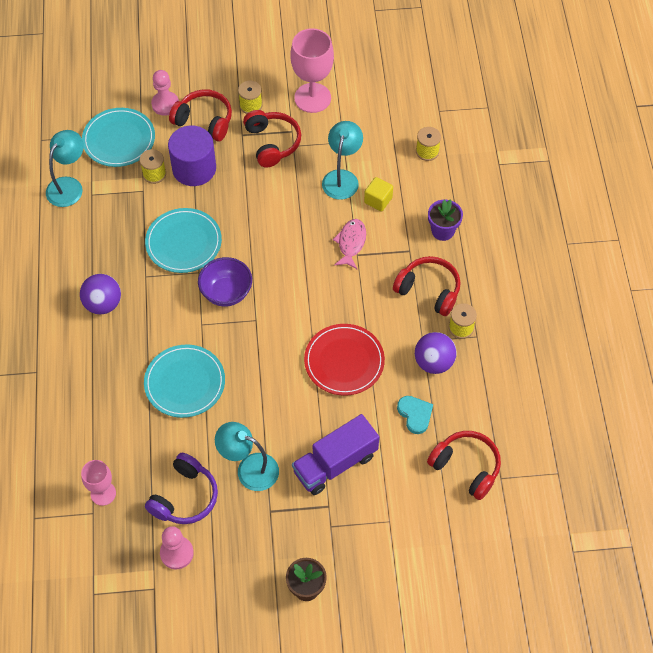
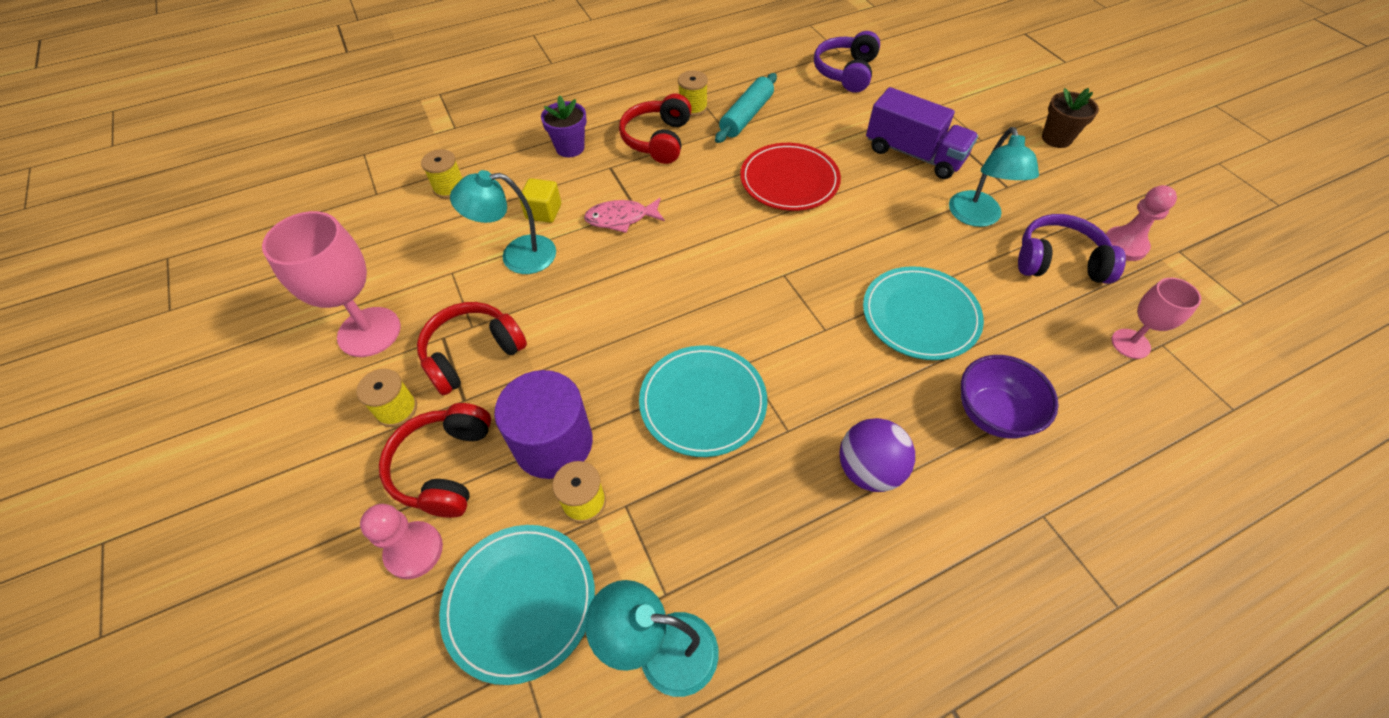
camera: 110 degrees left, 5 degrees down
purple bowl [198,257,252,306] -> purple bowl moved to [961,355,1059,439]
turquoise heart [397,396,433,434] -> none
purple ball [415,332,457,374] -> turquoise rolling pin [715,73,777,143]
red headphones [427,431,501,500] -> purple headphones [814,31,880,93]

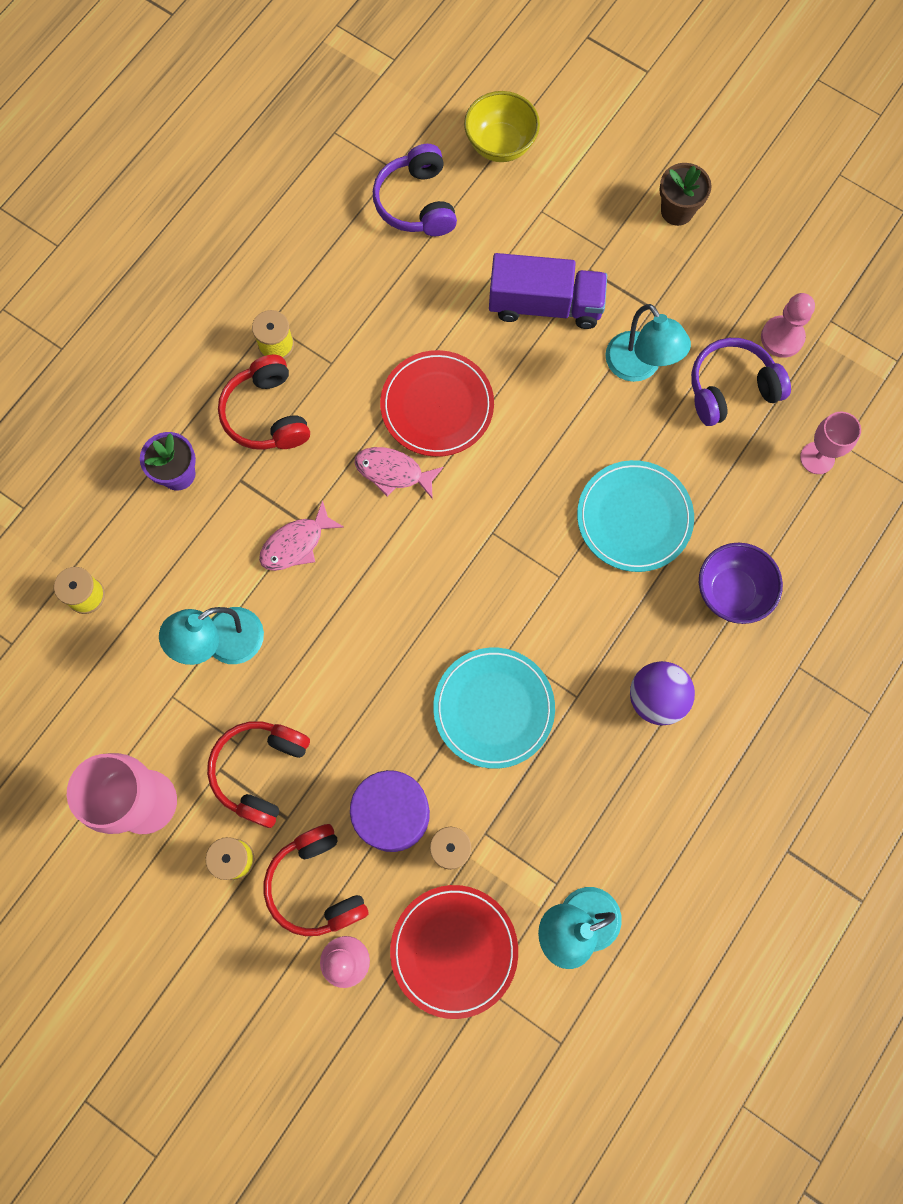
camera: 30 degrees left, 20 degrees up
turquoise plate [439,525,595,685] -> red plate [390,885,518,1019]
yellow cube [519,178,561,223] -> none
turquoise rolling pin [715,73,777,143] -> none
none -> pink fish [355,447,444,499]
none -> yellow bowl [464,91,540,162]

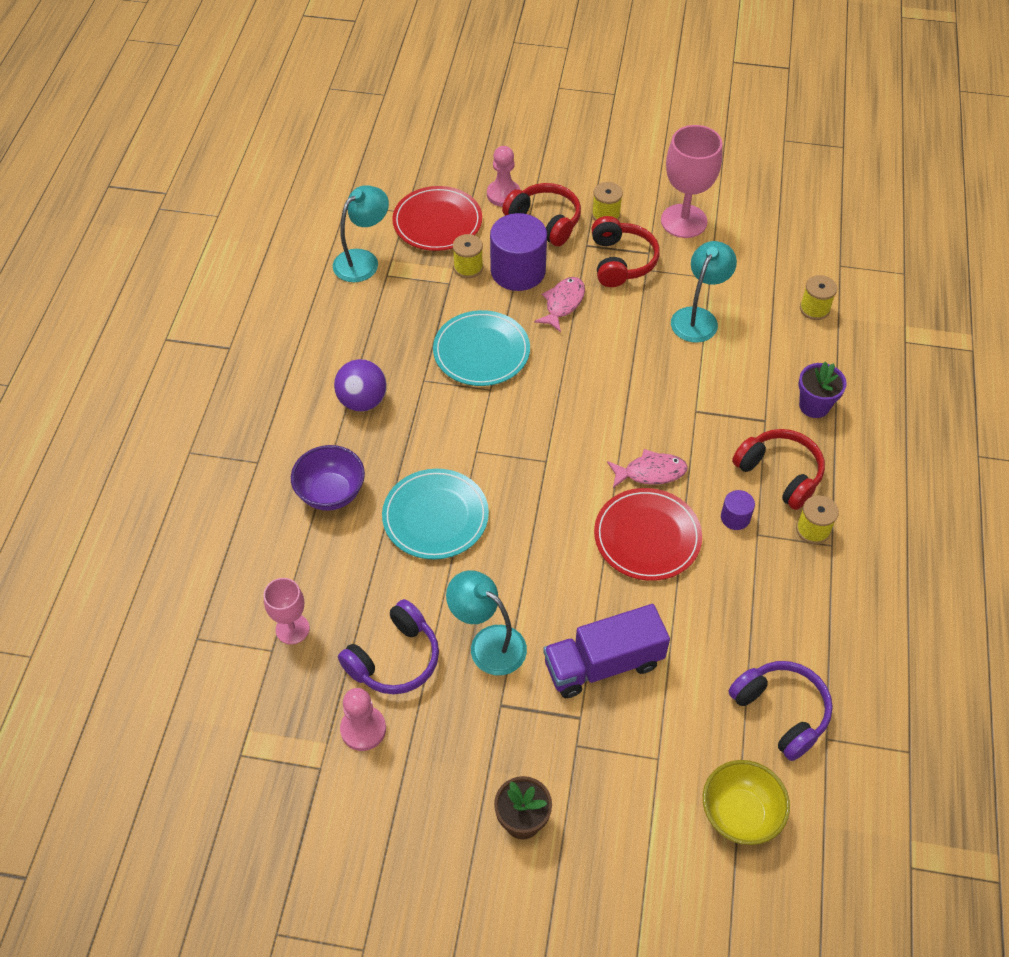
camera: 155 degrees right, 20 degrees down
pink fish [259,500,344,571] -> pink fish moved to [534,277,585,332]
none -> purple cylinder [721,490,755,530]

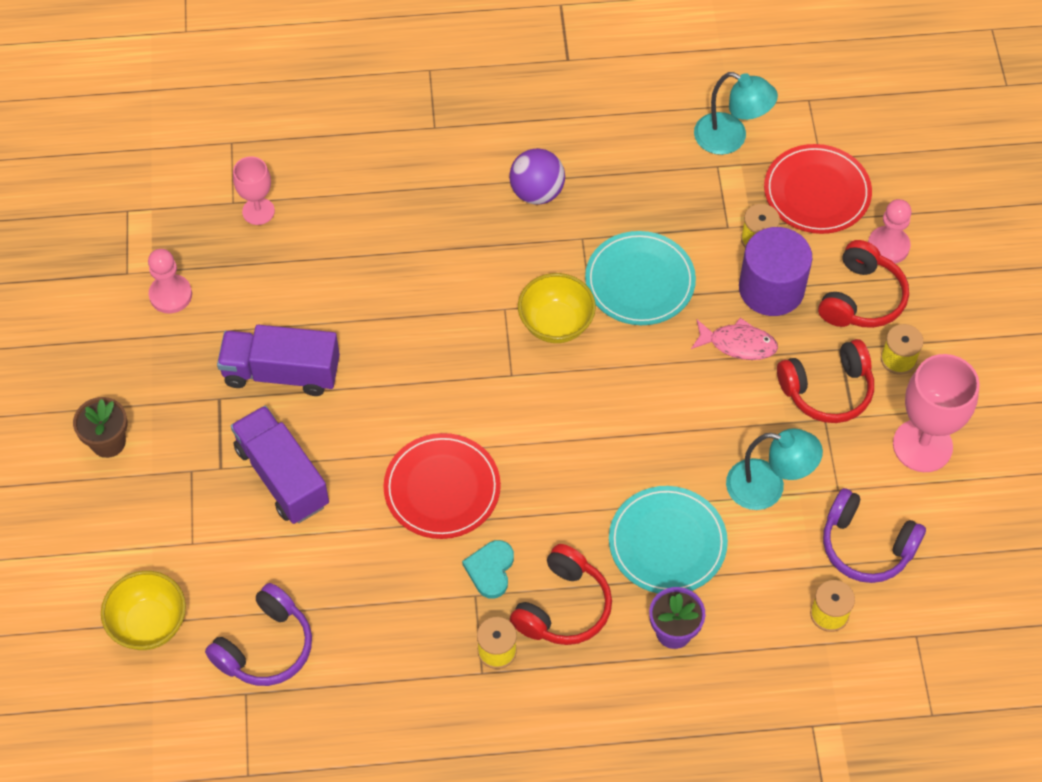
camera: 75 degrees right, 5 degrees up
purple bowl [291,445,365,511] -> none
purple headphones [338,599,439,694] -> purple headphones moved to [823,488,926,583]
turquoise plate [382,469,489,559] -> turquoise plate moved to [609,486,728,593]
turquoise lamp [446,570,527,675] -> purple truck [217,325,340,396]
pink fish [607,449,688,488] -> none
purple cylinder [721,490,755,530] -> turquoise heart [462,540,514,599]
none -> yellow bowl [518,273,596,343]

